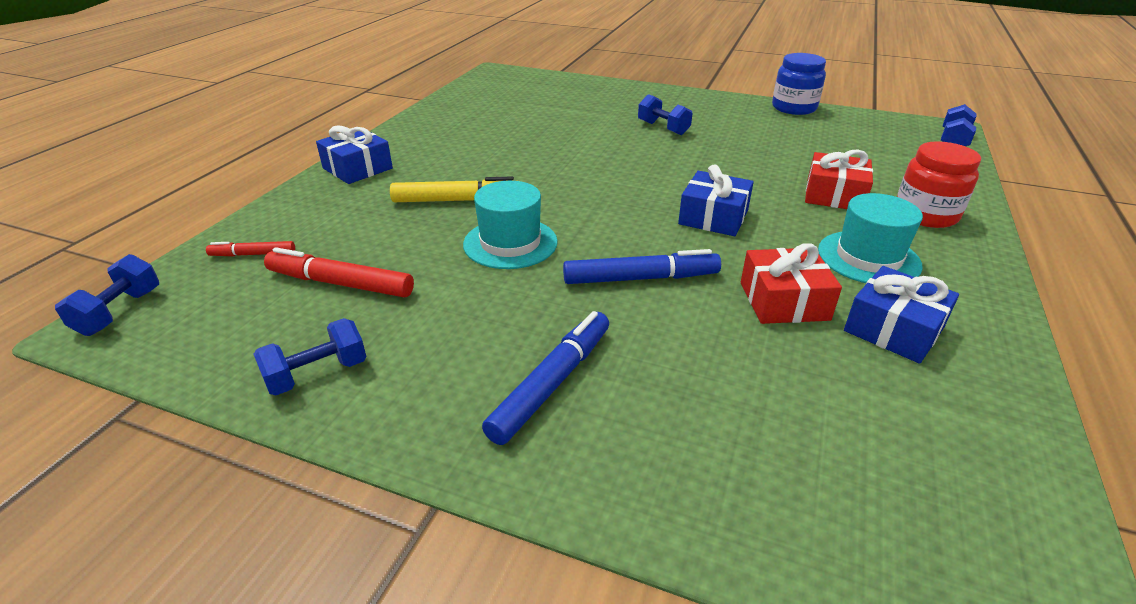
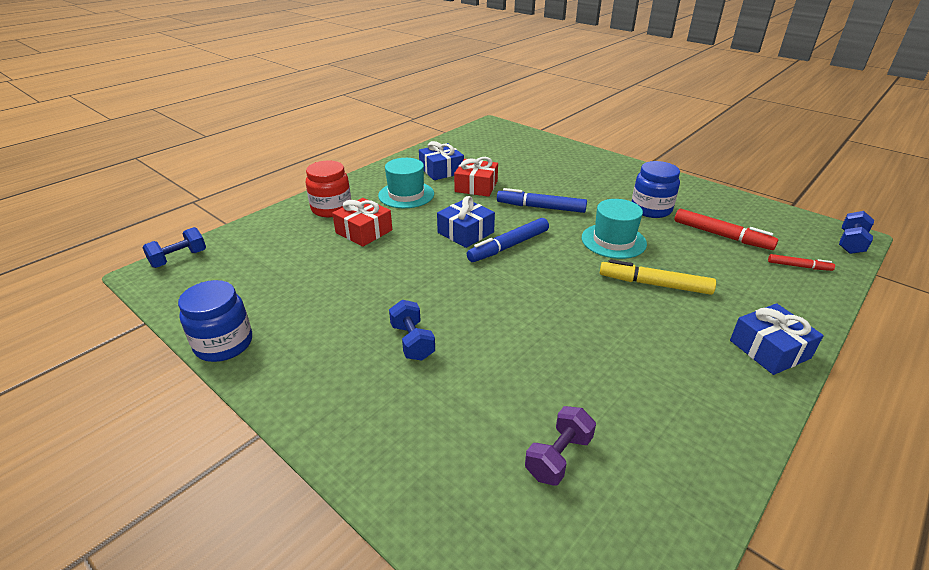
camera: 160 degrees left, 0 degrees up
blue dumbbell [253,318,366,396] -> none
blue marker [482,311,609,445] -> blue marker moved to [467,218,549,262]
none -> purple dumbbell [525,406,596,486]
none -> blue jar [632,161,680,218]

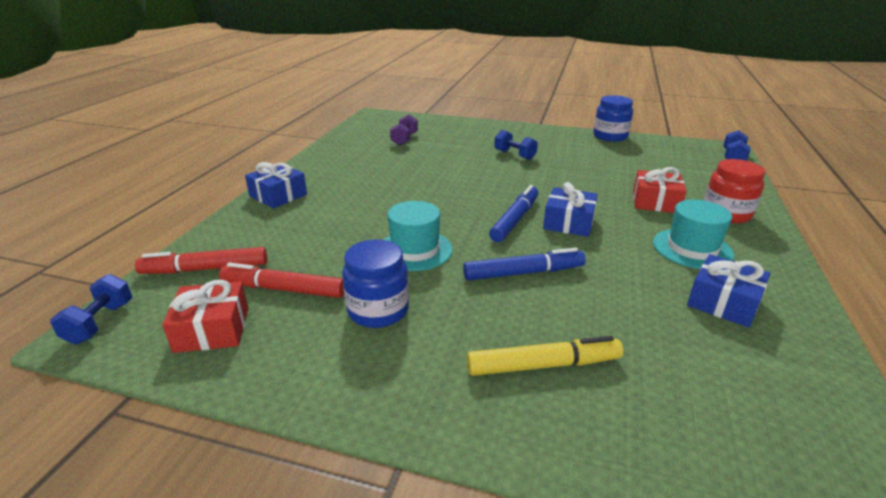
camera: 155 degrees right, 5 degrees down
red gift [454,157,498,197] -> red gift moved to [162,280,248,353]
yellow marker [600,259,716,295] -> yellow marker moved to [467,336,623,376]
red marker [768,254,835,271] -> red marker [135,247,267,274], size x1.78

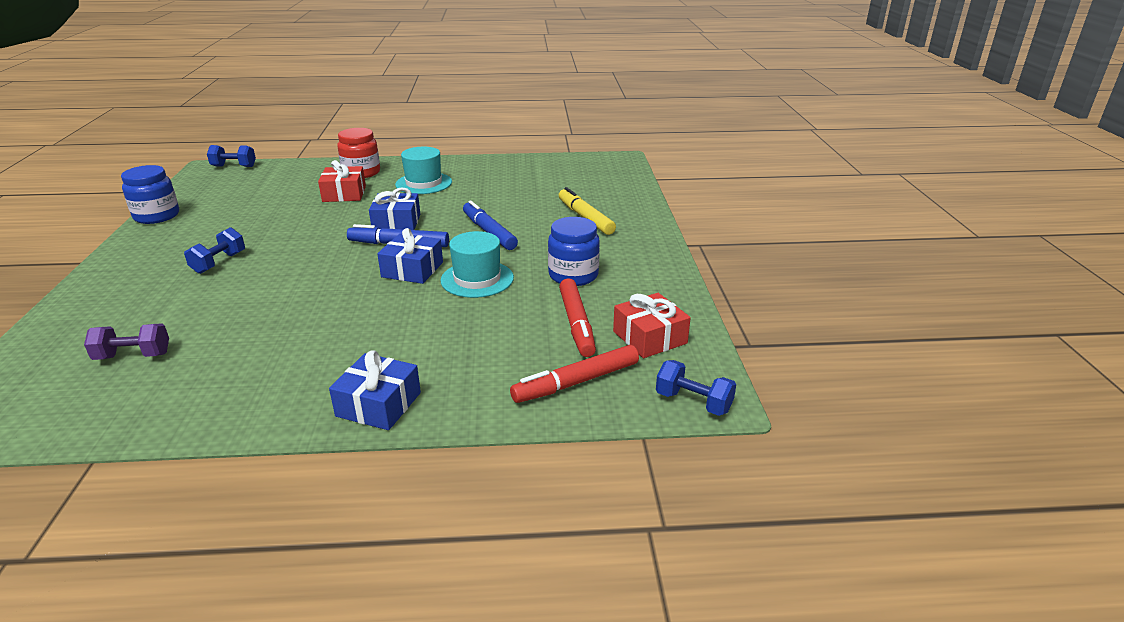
camera: 110 degrees left, 0 degrees up
blue dumbbell [50,274,132,344] -> blue dumbbell turned 45 degrees clockwise [656,360,736,416]
red marker [135,247,267,274] -> red marker turned 90 degrees clockwise [510,345,639,403]
blue gift [687,254,771,328] -> blue gift moved to [377,228,443,284]

